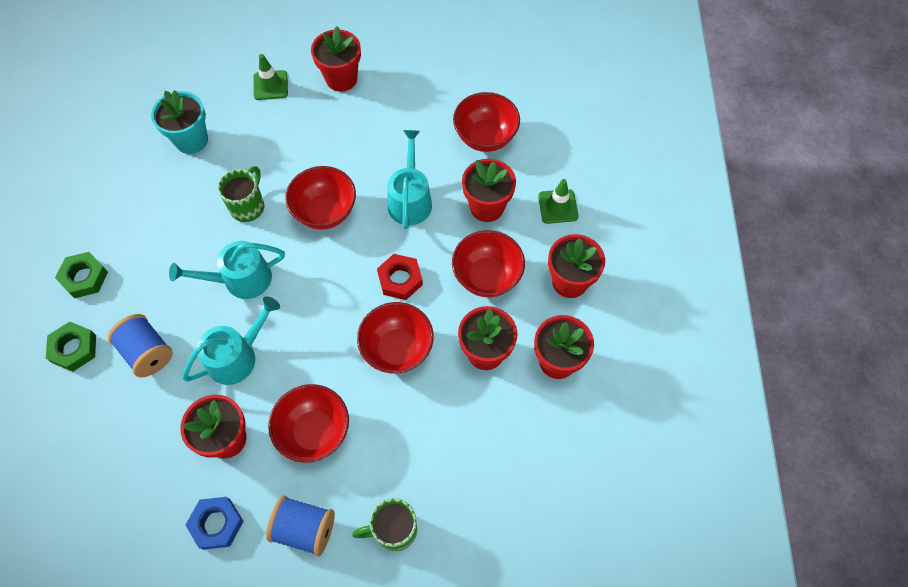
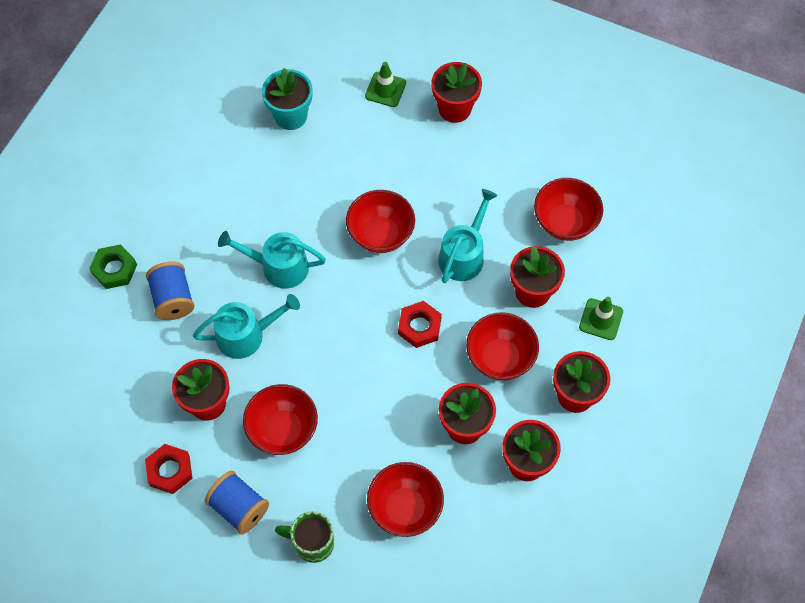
camera: 25 degrees right, 0 degrees up
green nut [55,252,108,298] -> none
blue nut [185,497,244,550] -> red nut [145,444,193,494]
green mug [218,166,264,222] -> none
red bowl [357,302,434,374] -> red bowl moved to [367,462,444,537]

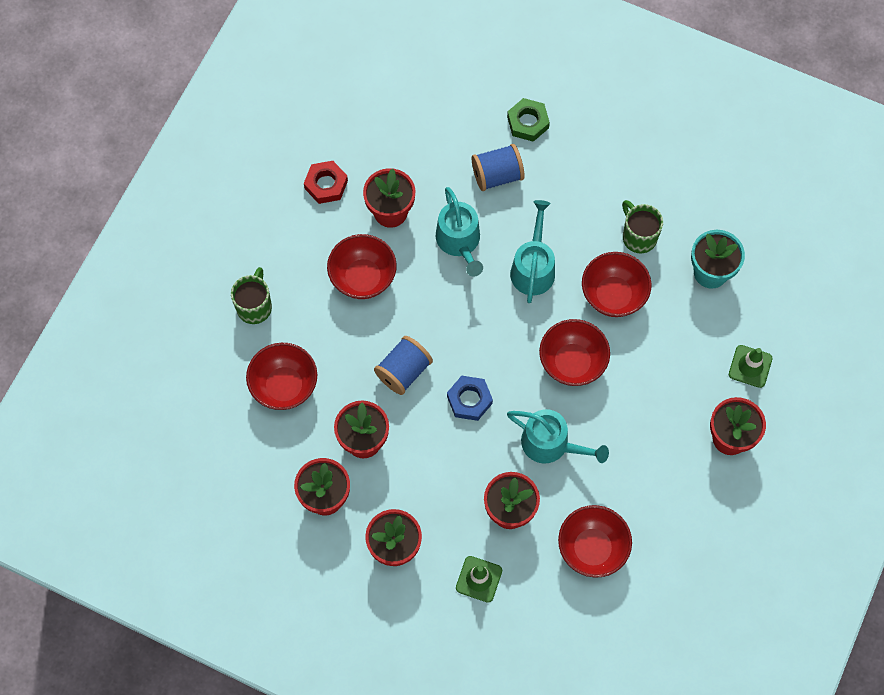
camera: 90 degrees right, 5 degrees up
blue spool [205,471,269,535] -> blue spool moved to [374,336,433,395]
red nut [398,301,442,348] -> blue nut [447,376,493,421]
red bowl [466,312,539,381] -> red bowl moved to [582,252,652,317]
none -> green mug [622,200,663,253]

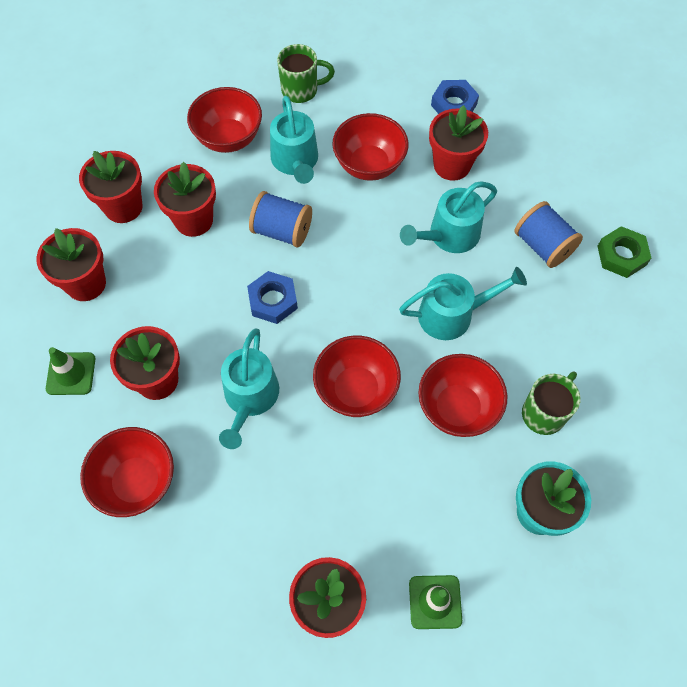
camera: 70 degrees right, 5 degrees down
red nut [304,161,348,204] -> blue nut [431,80,479,114]
none -> turquoise watering can [270,96,318,184]

